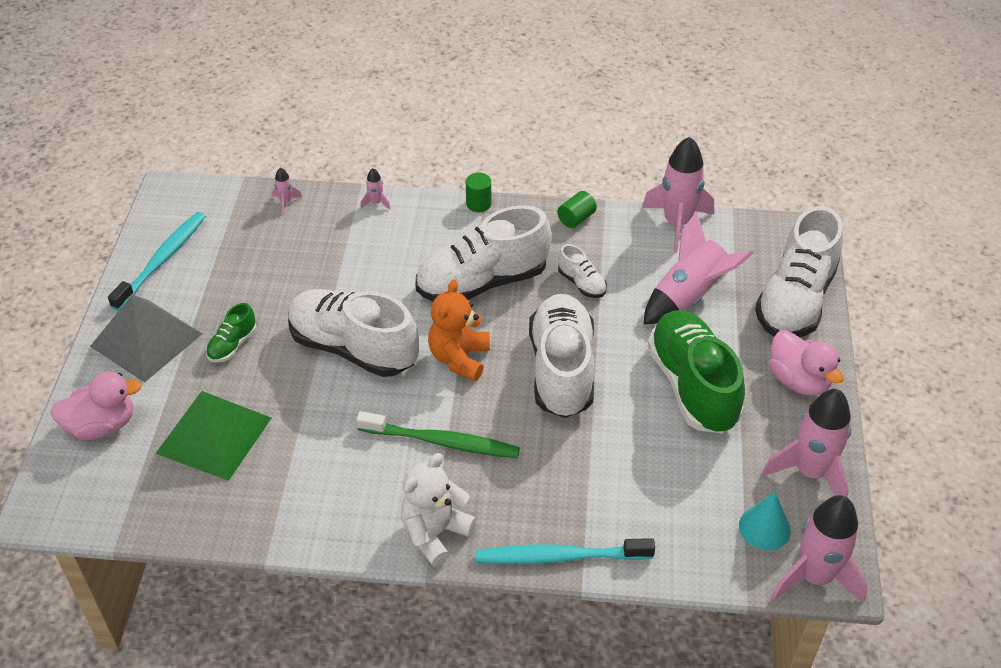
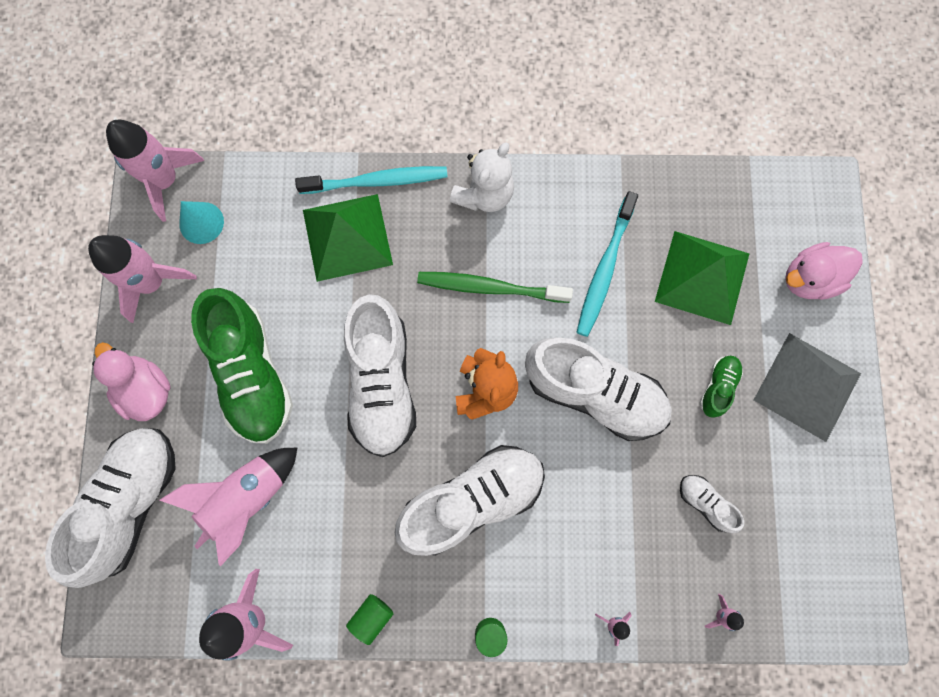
camera: 175 degrees right, 30 degrees up
turquoise toothbrush [108,212,206,311] -> turquoise toothbrush moved to [576,191,638,337]
white shoe [558,244,607,298] -> white shoe moved to [680,475,744,533]
none -> green pyramid [303,194,393,282]

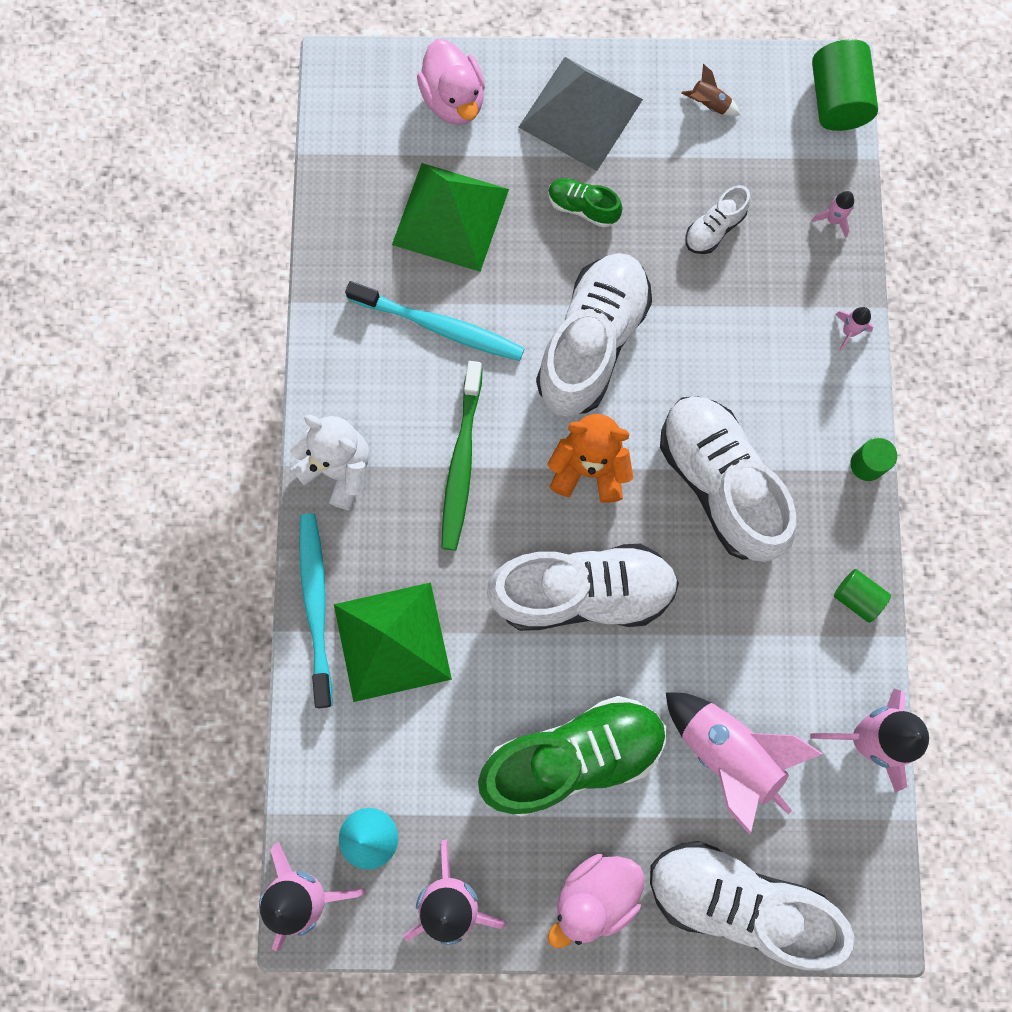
camera: 90 degrees left, 0 degrees up
none -> brown rocket [681,64,740,116]
none -> green cylinder [812,39,878,131]

